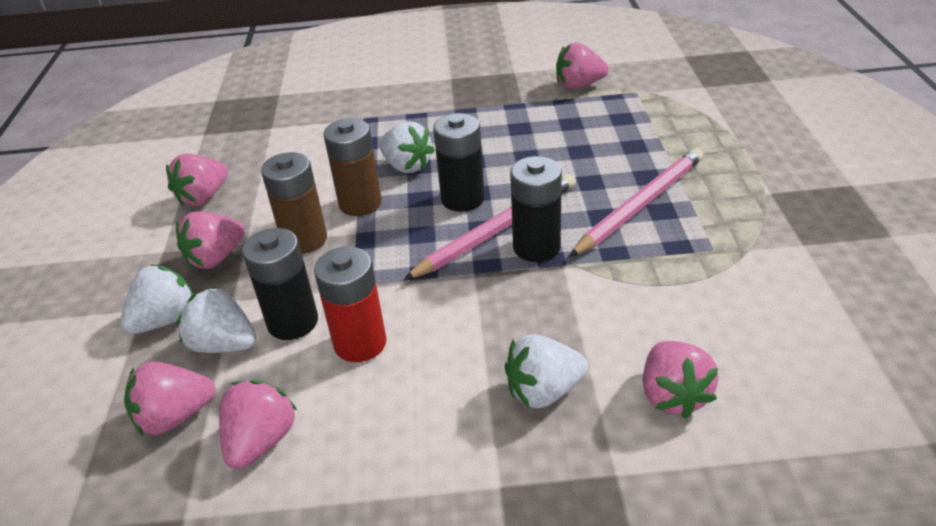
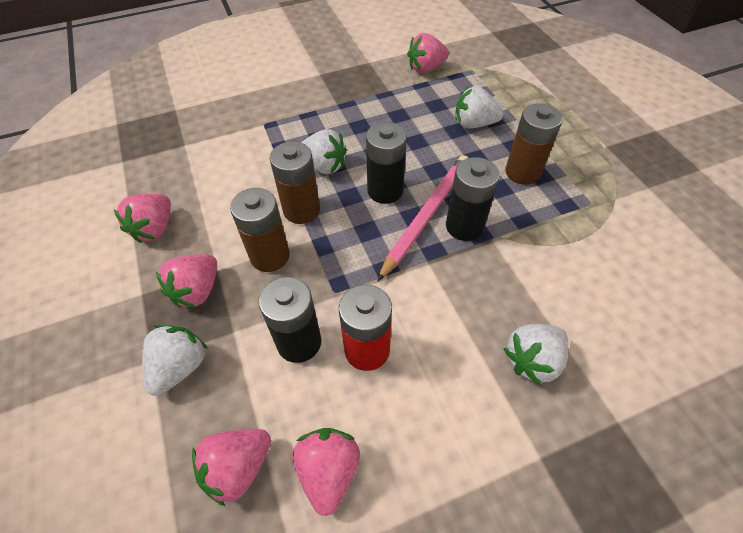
camera: 20 degrees left, 15 degrees up
white strawberry [177,287,256,353] -> white strawberry moved to [455,86,503,129]
pink pencil [569,148,704,257] -> brown battery [506,103,563,185]
pink strawberry [643,341,719,419] -> none

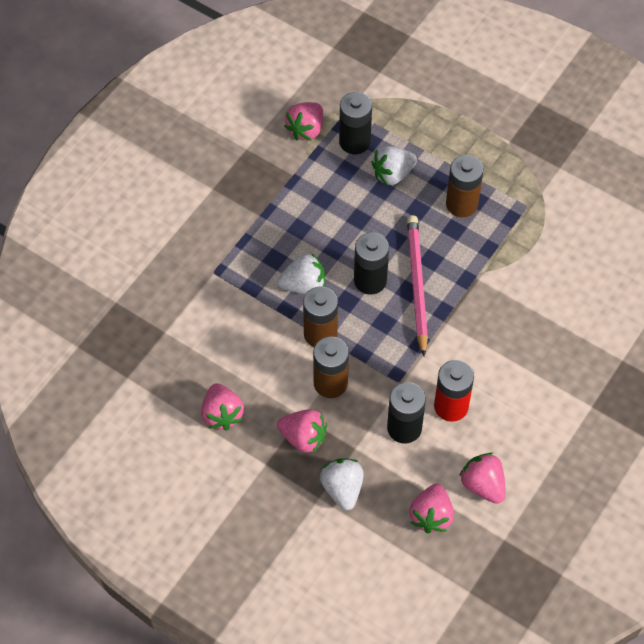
camera: 35 degrees left, 5 degrees up
pink strawberry [156,254,217,308] -> pink strawberry turned 60 degrees counterclockwise [277,409,327,454]
black battery [446,157,500,241] -> black battery moved to [339,92,372,154]
white strawberry [503,324,568,386] -> none

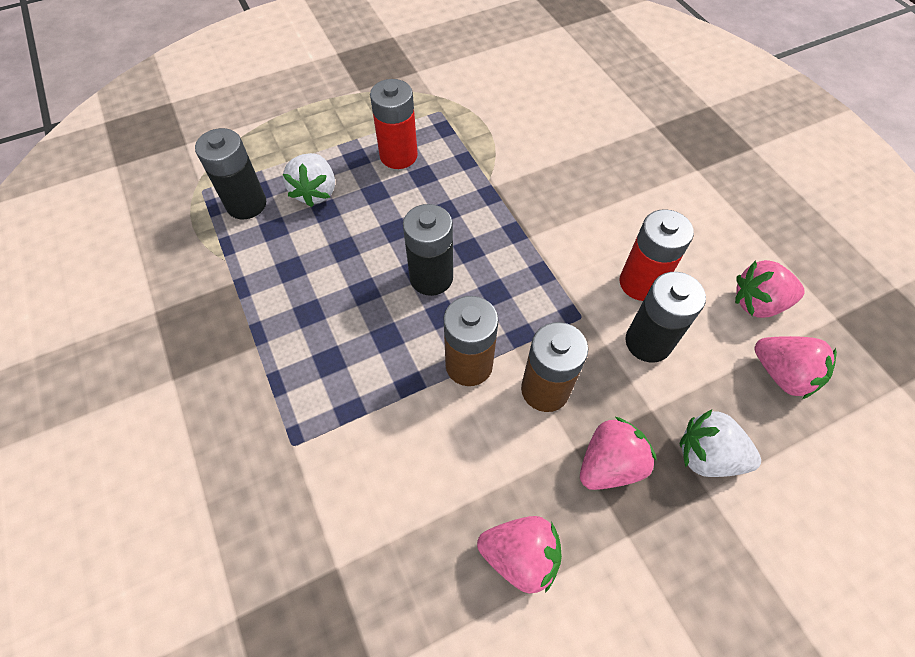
camera: 60 degrees left, 0 degrees up
white strawberry [277,253,325,294] -> none
pink strawberry [284,102,323,141] -> none
pink pencil [407,215,428,356] -> none
brown battery [446,155,484,217] -> red battery [370,79,418,169]

